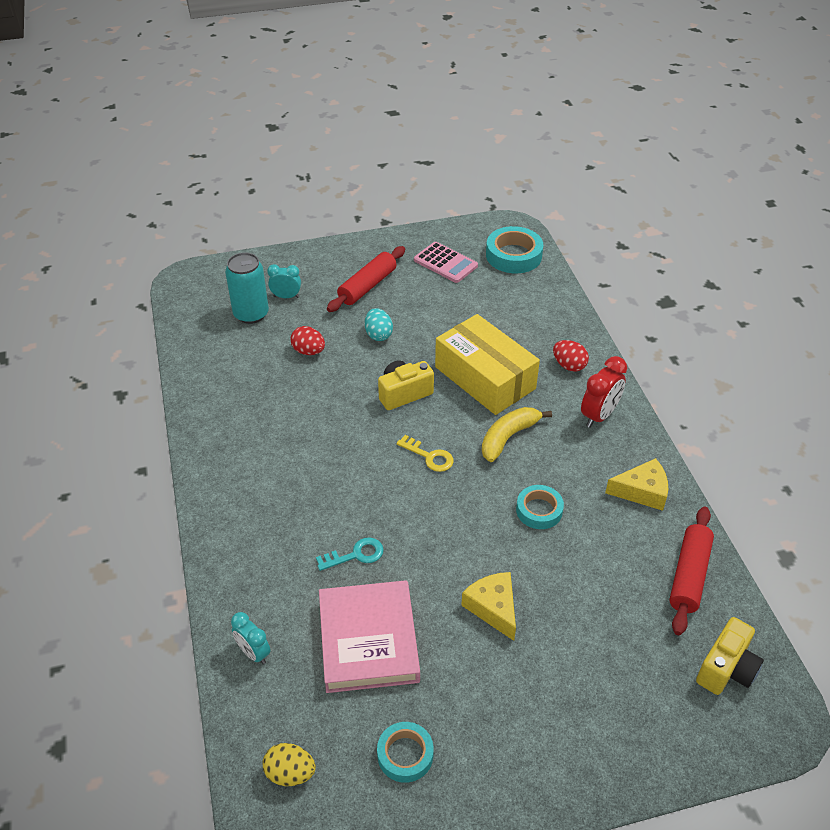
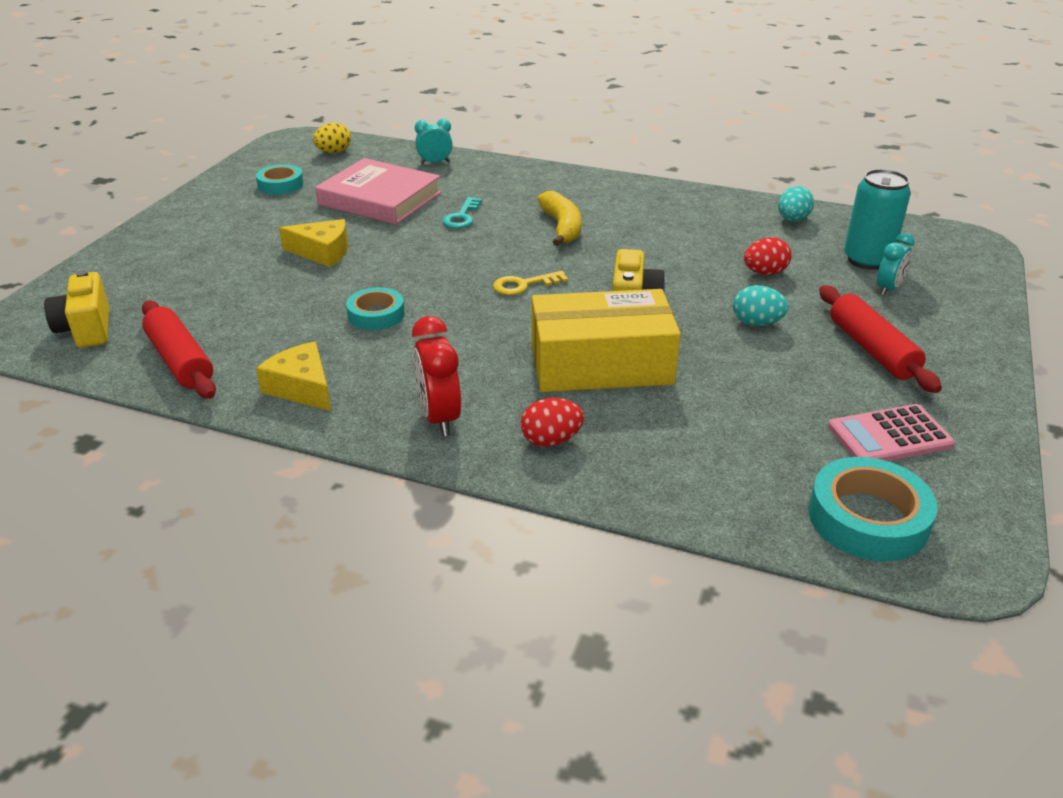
camera: 125 degrees right, 10 degrees down
yellow banana [482,407,552,462] -> yellow banana moved to [537,191,581,246]
yellow cheese [605,458,668,511] -> yellow cheese turned 105 degrees clockwise [256,342,331,411]
none -> turquoise egg [778,186,814,222]

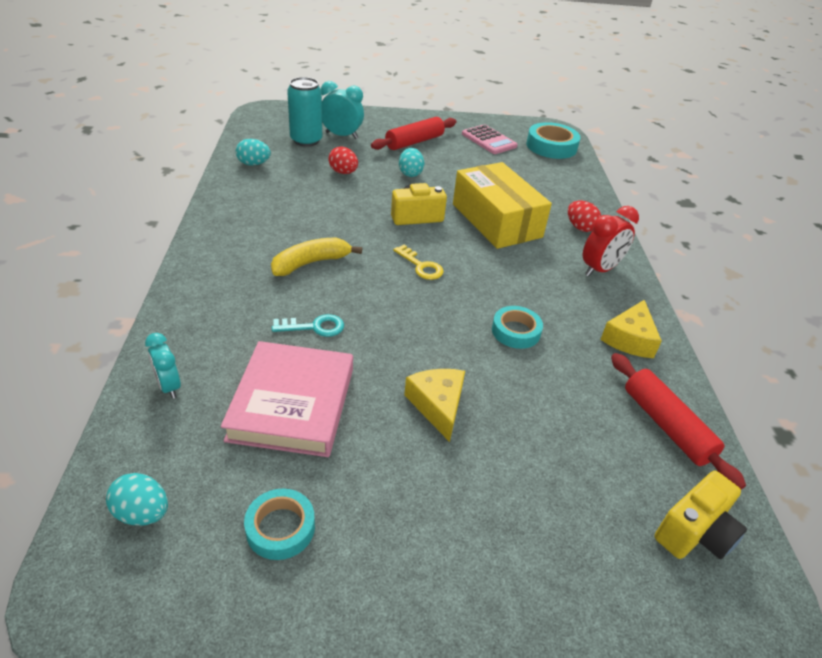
camera: 115 degrees left, 5 degrees up
red rolling pin [142,300,216,399] -> red rolling pin turned 60 degrees counterclockwise [611,353,746,490]
yellow egg [313,122,351,153] -> turquoise egg [106,473,168,526]
turquoise clock [877,233,915,296] -> turquoise clock [321,81,364,139], size x1.51

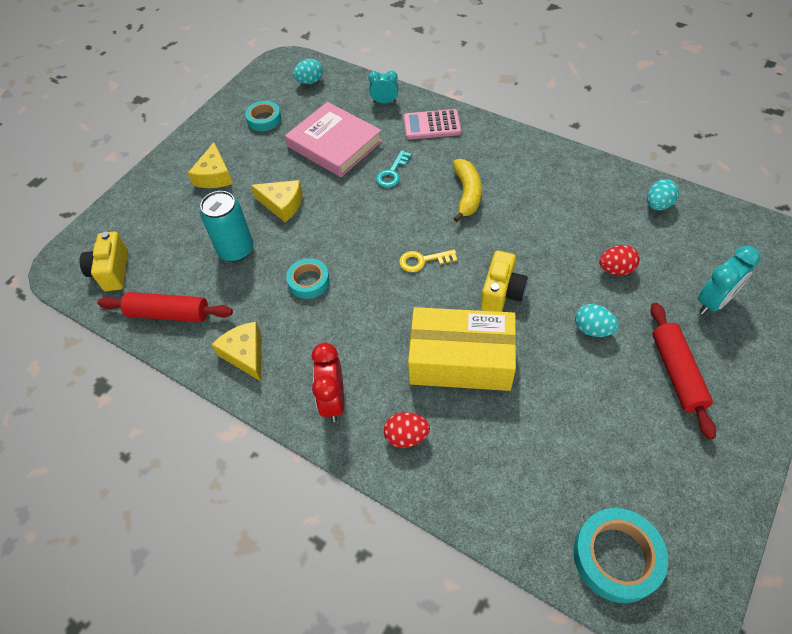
camera: 130 degrees right, 15 degrees up
turquoise can [287,77,322,147] -> turquoise can moved to [200,191,253,262]
pink calculator [462,124,518,154] -> pink calculator moved to [404,109,461,140]
none -> yellow cheese [188,142,233,188]

